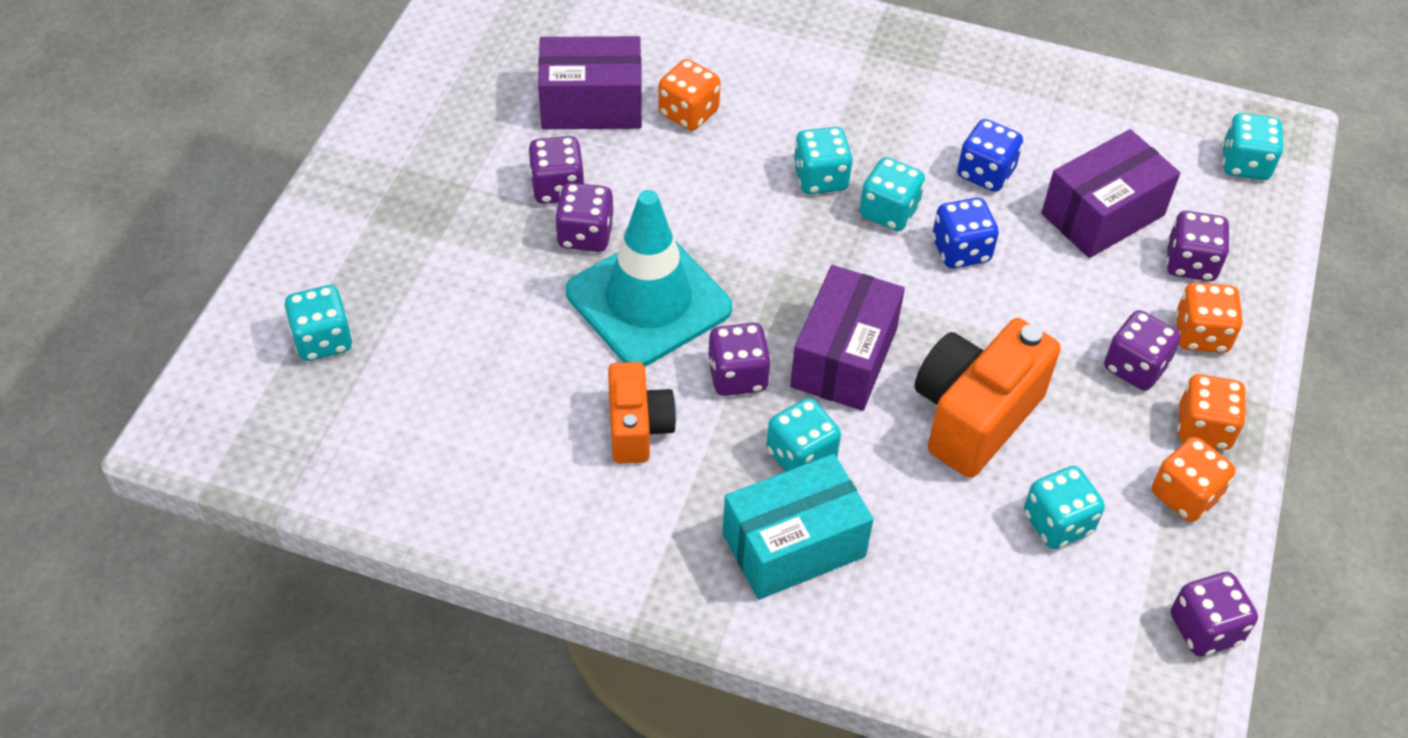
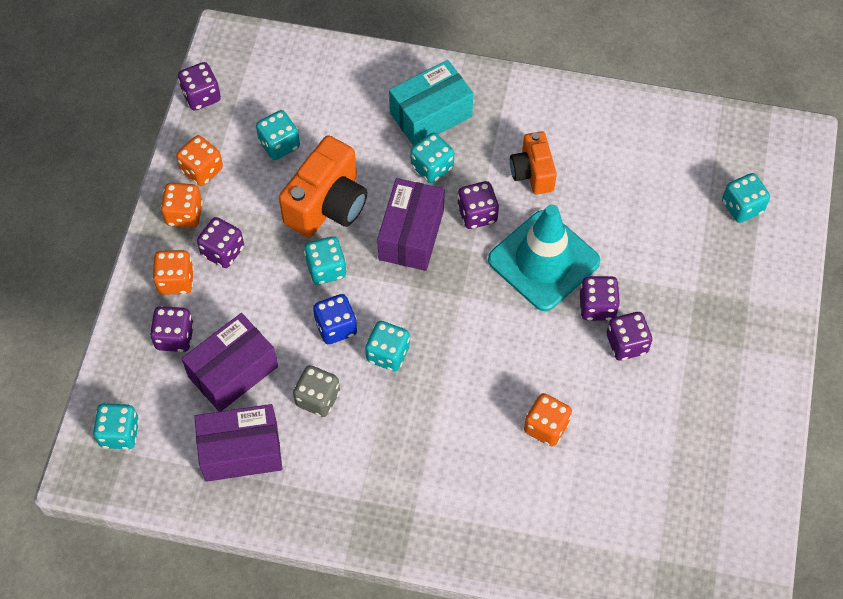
camera: 175 degrees right, 10 degrees up
purple box [538,36,642,129] -> purple box moved to [194,404,282,482]
turquoise dice [793,127,853,194] -> turquoise dice moved to [304,236,347,285]
blue dice [957,119,1023,192] -> grey dice [293,365,340,417]

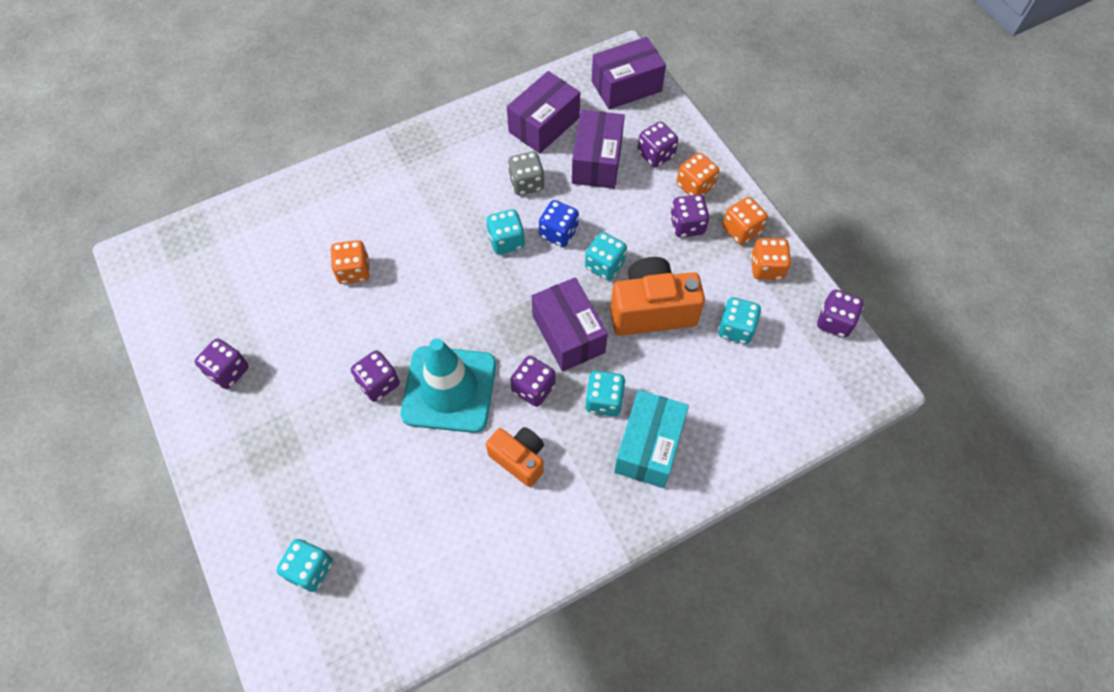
camera: 140 degrees right, 0 degrees up
turquoise dice [93,403,139,450] -> purple box [592,37,666,110]
orange camera [279,135,367,237] -> orange camera turned 90 degrees clockwise [610,257,705,335]
purple dice [607,312,653,361] -> purple dice moved to [195,339,249,389]

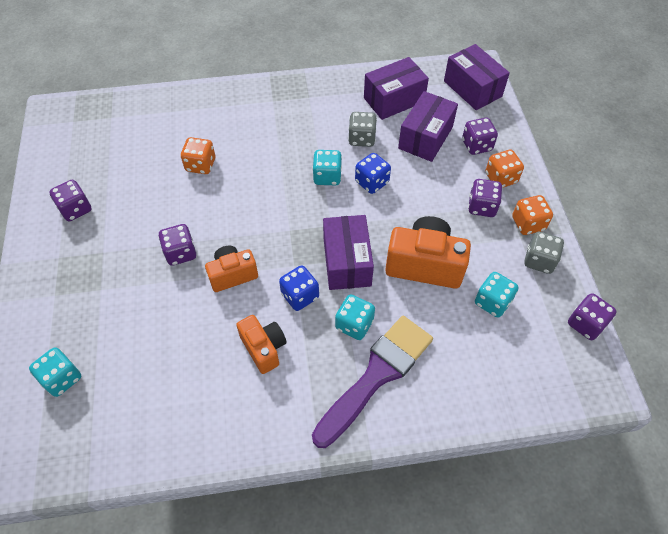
camera: 20 degrees right, 5 degrees down
turquoise traffic cone [401,338,496,433] -> orange camera [205,245,258,292]
purple dice [510,356,555,407] -> blue dice [279,265,319,311]
turquoise dice [585,232,627,280] -> none
purple box [592,37,666,110] -> purple box turned 60 degrees clockwise [444,44,510,110]
turquoise box [614,390,689,488] -> purple brush [312,316,433,448]
orange dice [751,238,791,280] -> grey dice [524,232,564,274]

